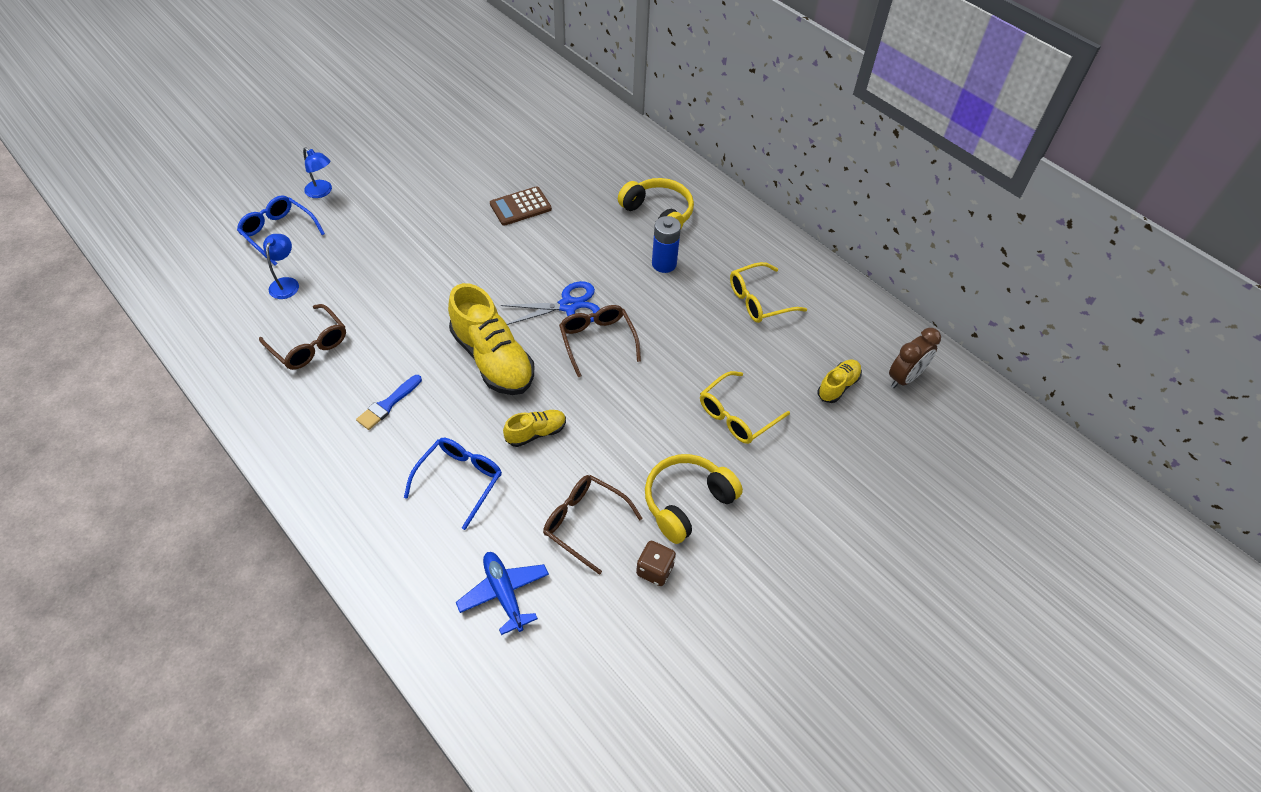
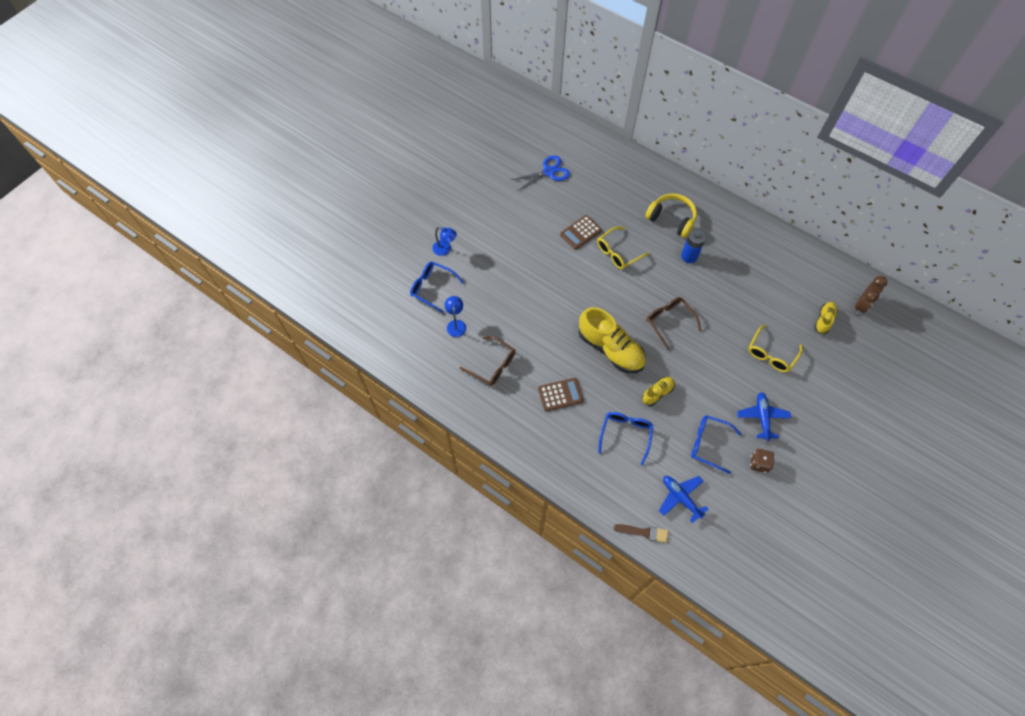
camera: 10 degrees left, 10 degrees up
blue brush [356,375,422,430] -> brown calculator [538,378,584,412]
blue scissors [501,281,600,325] -> blue scissors moved to [511,155,570,191]
brown glasses [543,475,643,575] -> blue glasses [691,415,741,474]
yellow headphones [645,454,743,544] -> blue plane [737,392,791,441]
yellow glasses [730,262,807,323] -> yellow glasses moved to [597,226,649,269]
none -> brown brush [614,524,668,543]

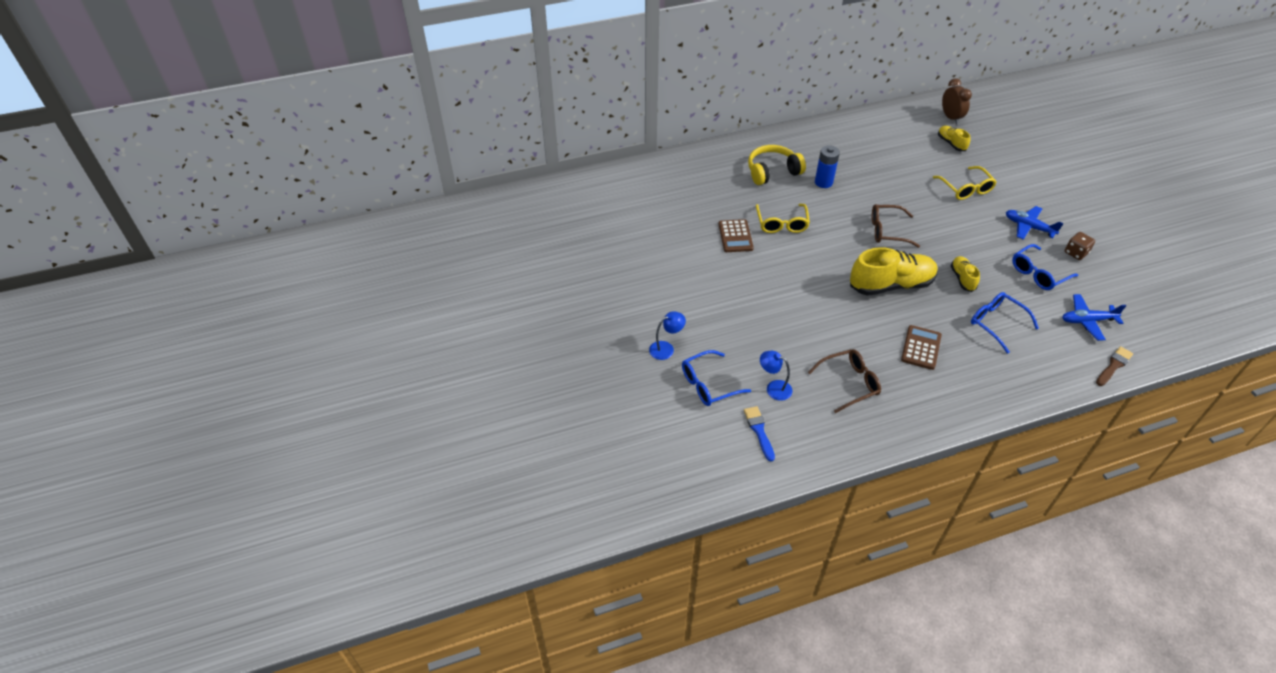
camera: 55 degrees left, 15 degrees down
blue scissors [511,155,570,191] -> none
none -> blue brush [744,406,775,462]

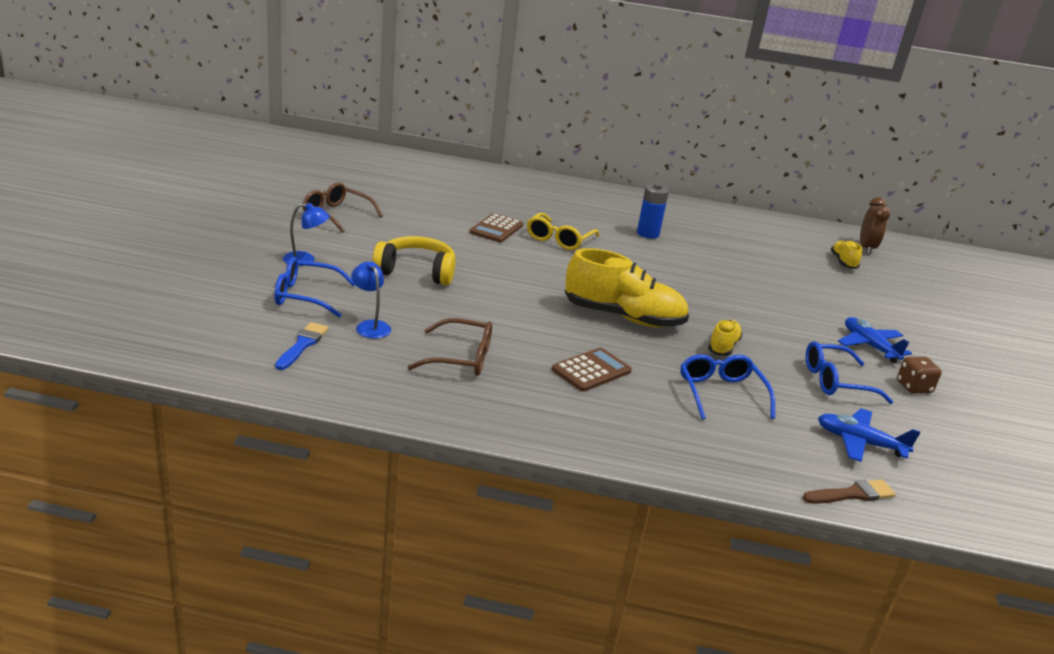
camera: 25 degrees right, 20 degrees down
yellow headphones [748,145,806,185] -> yellow headphones moved to [372,236,455,285]
brown glasses [872,204,920,248] -> brown glasses moved to [303,182,383,233]
yellow glasses [933,166,997,200] -> none

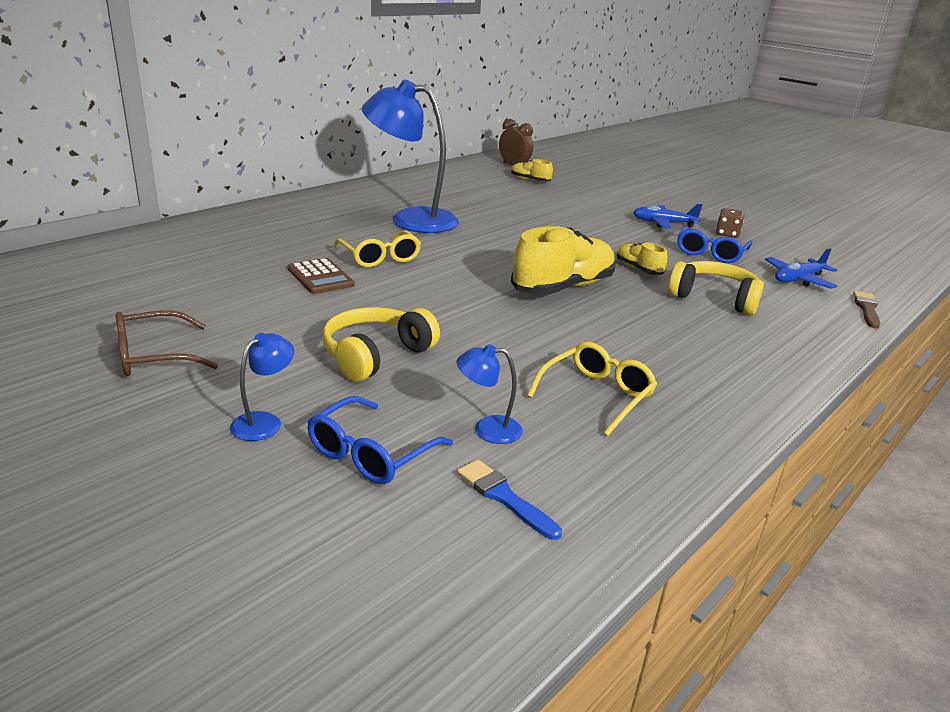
camera: 55 degrees left, 0 degrees up
brown glasses [408,318,492,376] -> yellow glasses [527,342,657,436]
brown calculator [552,348,632,392] -> none
blue battery [637,183,669,239] -> blue lamp [362,79,459,233]
blue glasses [680,354,775,420] -> yellow headphones [668,261,764,315]

